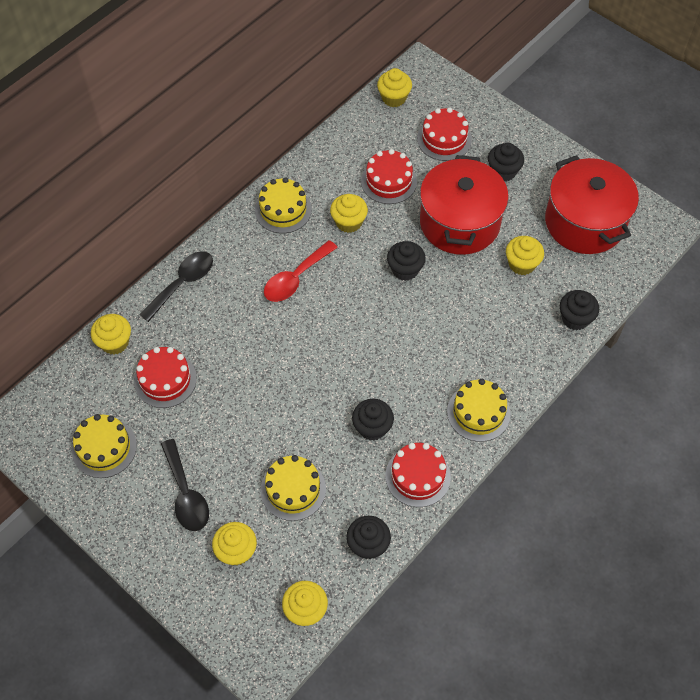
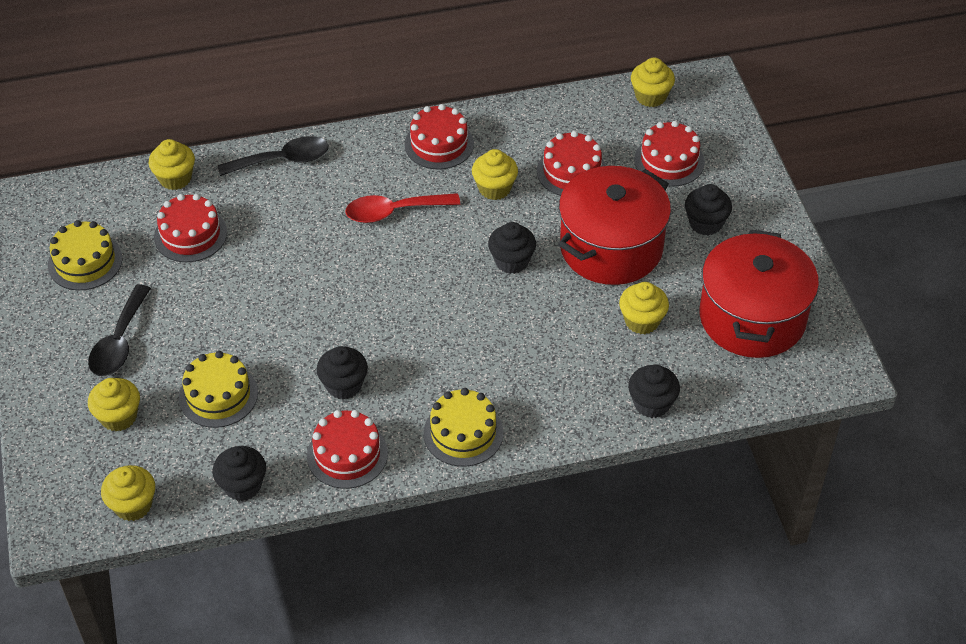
camera: 35 degrees right, 10 degrees down
yellow cake [255,177,312,233] -> red cake [405,104,474,169]

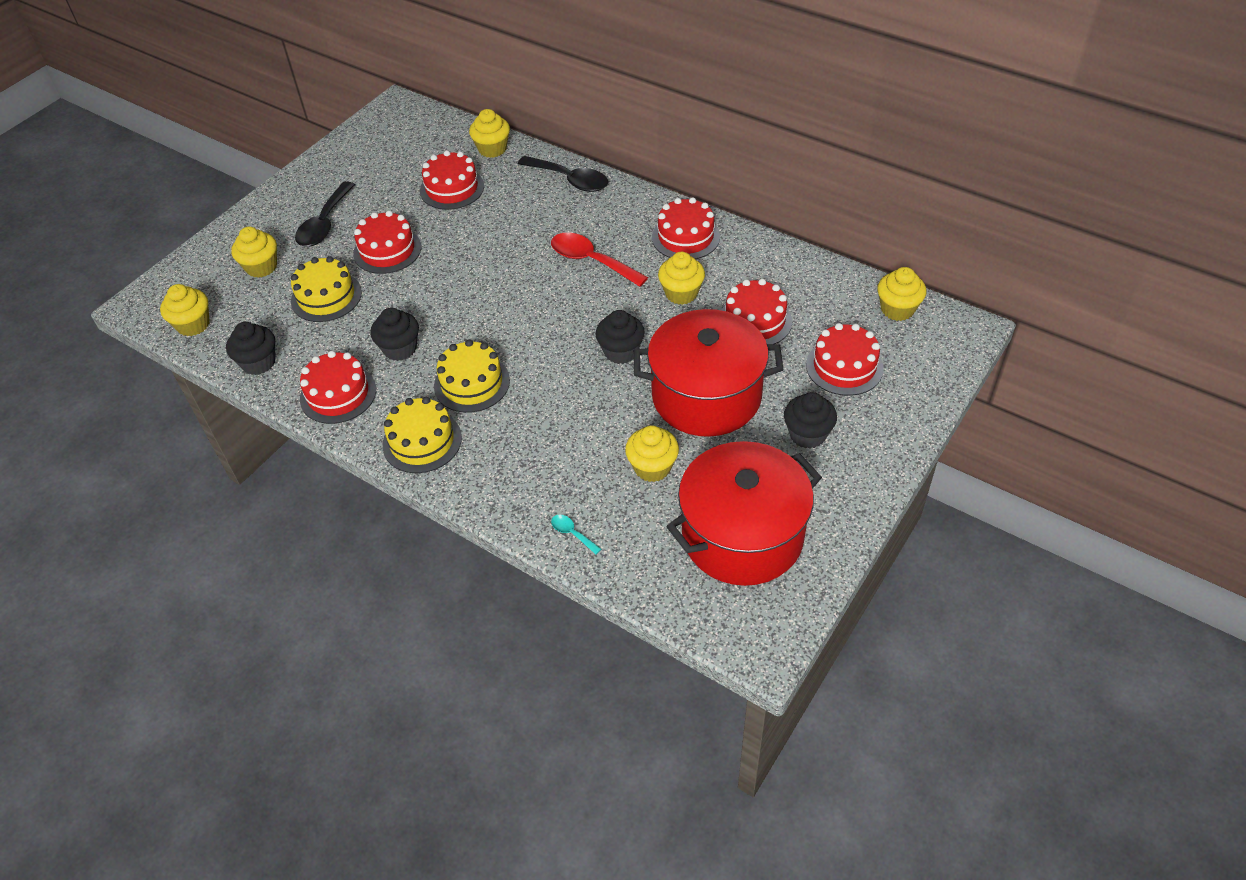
camera: 50 degrees right, 0 degrees up
yellow cake [48,220,122,290] -> yellow cake moved to [434,340,510,413]
black spoon [88,285,151,376] -> black spoon turned 45 degrees counterclockwise [295,181,355,247]
black cupcake [628,365,680,418] -> turquoise spoon [551,515,601,554]
none -> red cake [353,211,421,274]

